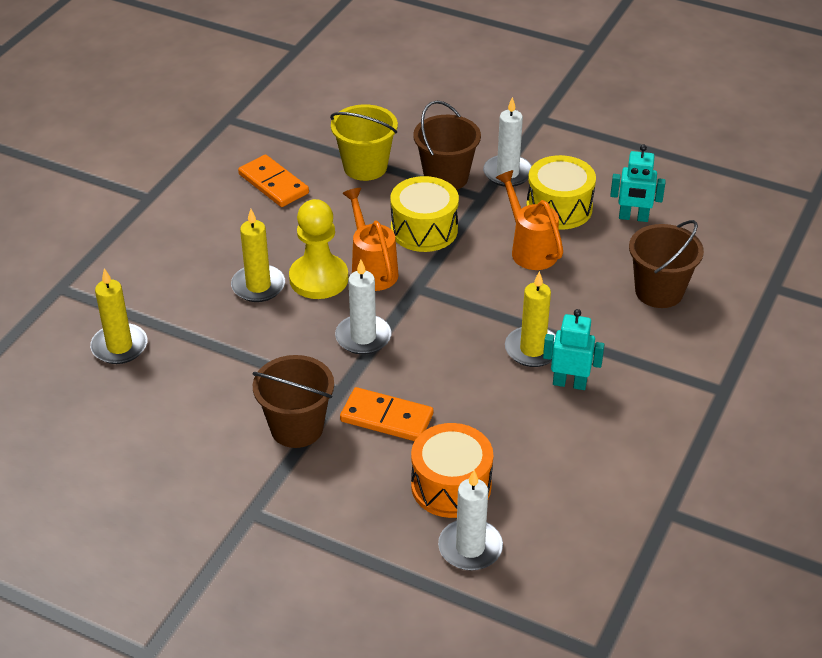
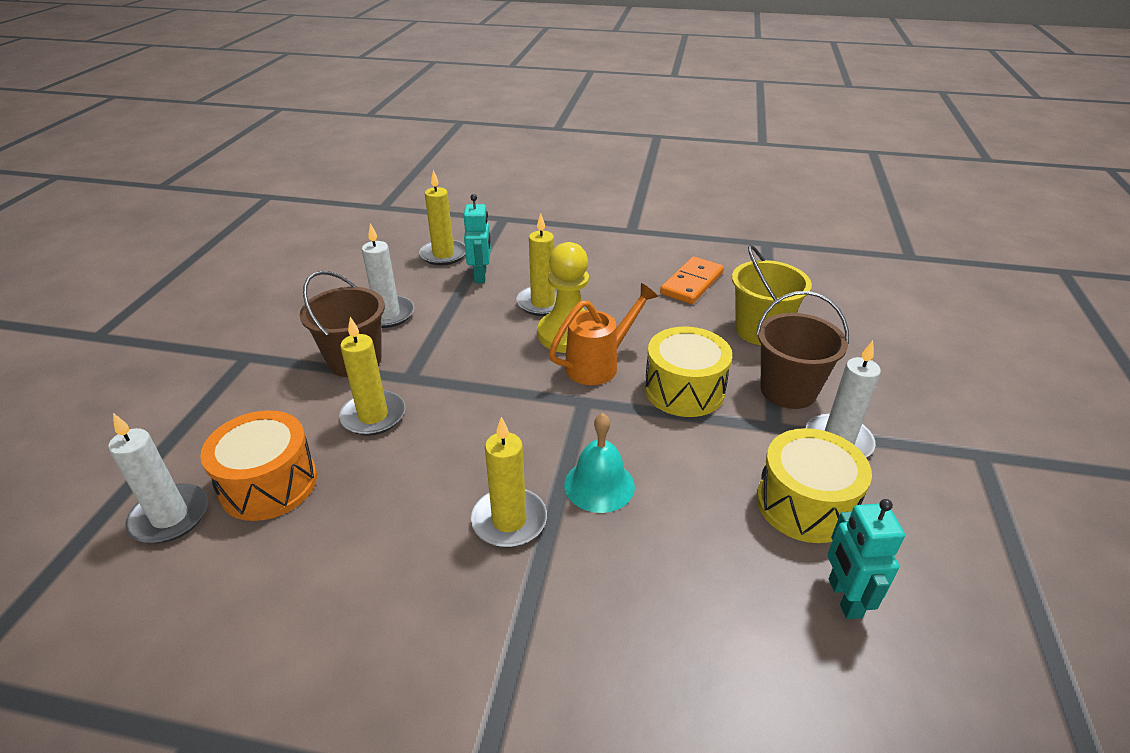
camera: 75 degrees right, 5 degrees down
white candle [335,260,391,355] -> white candle moved to [362,223,414,328]
orange domino [340,387,433,441] -> yellow candle [339,317,405,436]
orange watering can [495,170,563,270] -> none
turquoise robot [543,309,605,390] -> turquoise robot moved to [464,194,491,283]
brown bucket [629,220,704,308] -> none
none -> turquoise bell [564,413,635,513]

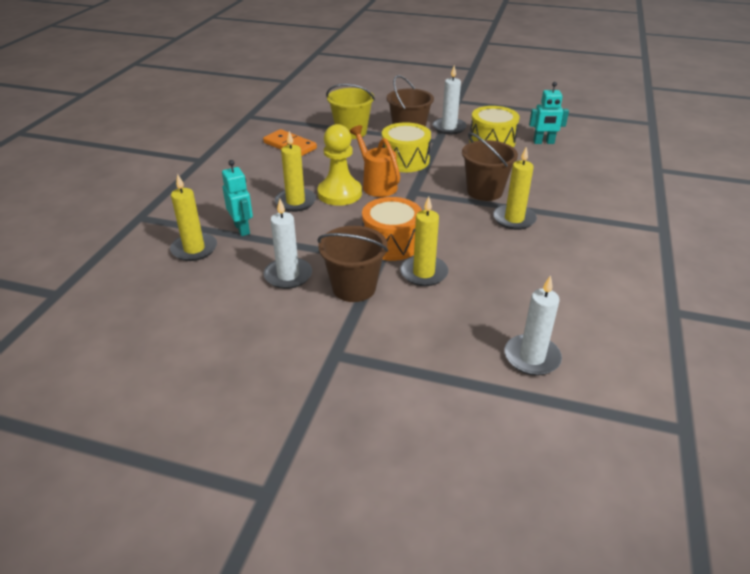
camera: 85 degrees left, 0 degrees up
orange drum [200,410,317,521] -> orange drum moved to [362,197,422,261]
turquoise robot [464,194,491,283] -> turquoise robot turned 60 degrees clockwise [222,160,253,236]
turquoise bell [564,413,635,513] -> brown bucket [462,132,518,201]

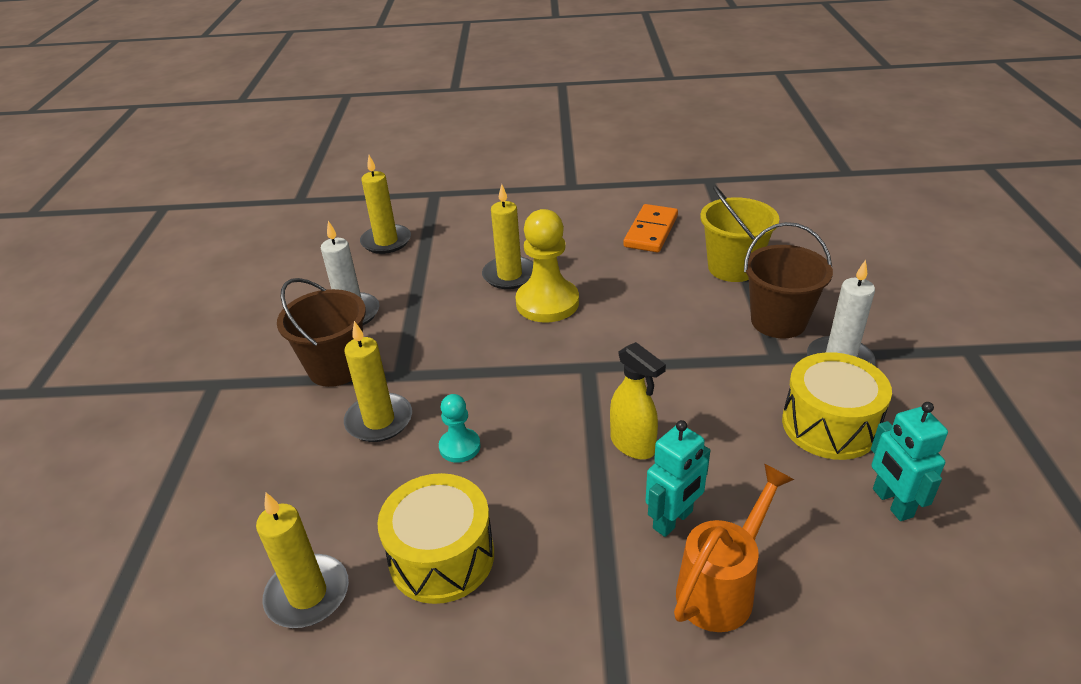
camera: 75 degrees right, 0 degrees up
turquoise robot [222,160,253,236] -> turquoise robot moved to [646,420,710,537]
orange watering can [350,125,400,197] -> orange watering can moved to [674,464,794,632]
orange drum [362,197,422,261] -> none
yellow drum [382,122,431,172] -> yellow drum moved to [377,473,494,604]
brown bucket [462,132,518,201] -> yellow spray bottle [610,342,666,459]
yellow candle [493,146,537,230] -> yellow candle moved to [256,493,349,628]
white candle [504,275,562,376] -> none
none -> turquoise pawn [439,394,481,463]

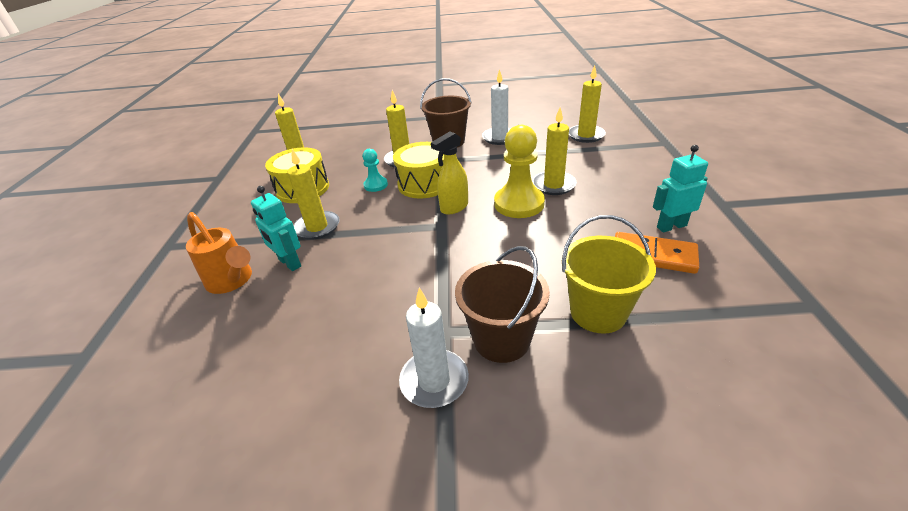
camera: 90 degrees right, 0 degrees up
yellow spray bottle [610,342,666,459] -> yellow spray bottle moved to [431,131,468,215]
yellow drum [782,352,892,460] -> yellow drum moved to [393,142,444,198]
turquoise robot [871,402,948,521] -> turquoise robot moved to [653,145,708,233]
none -> yellow candle [288,149,339,240]

